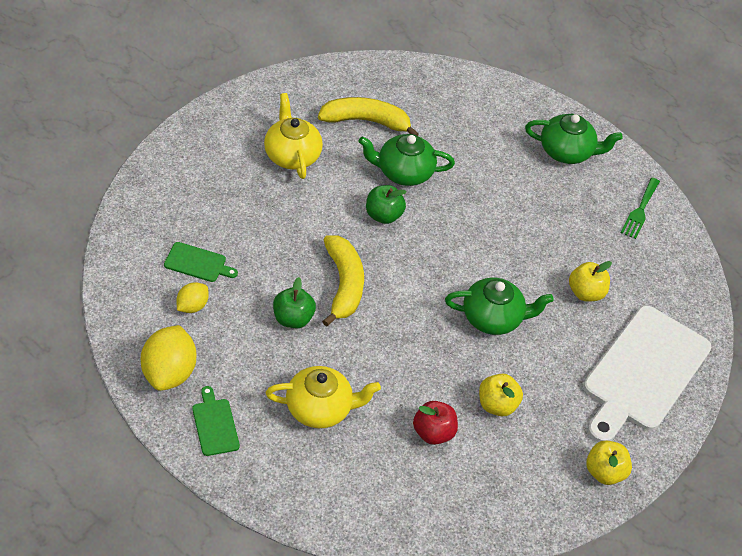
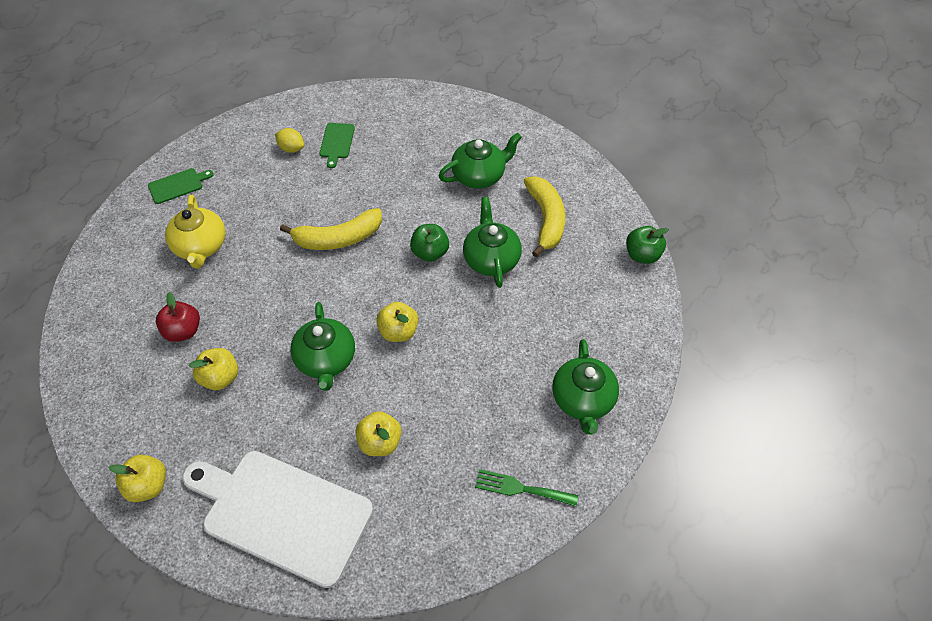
camera: 85 degrees right, 5 degrees up
yellow lemon [141,325,196,391] -> none
yellow teapot [264,93,323,179] -> green teapot [438,132,522,189]
green apple [273,277,316,328] -> green apple moved to [626,226,669,264]
none -> yellow apple [376,302,418,342]

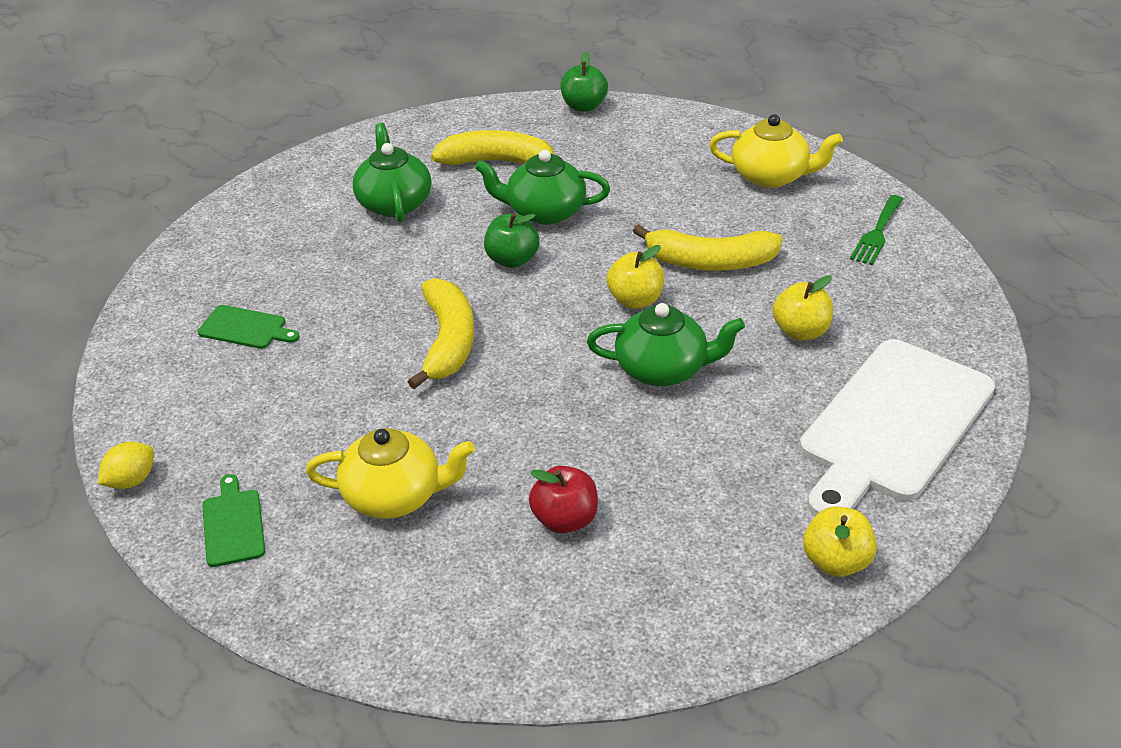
camera: 75 degrees left, 15 degrees down
yellow apple [189,348,238,390] -> none
yellow lemon [275,128,304,153] -> yellow lemon moved to [98,442,154,489]
green teapot [552,339,619,434] -> yellow teapot [709,114,843,188]
none -> yellow banana [633,224,783,271]

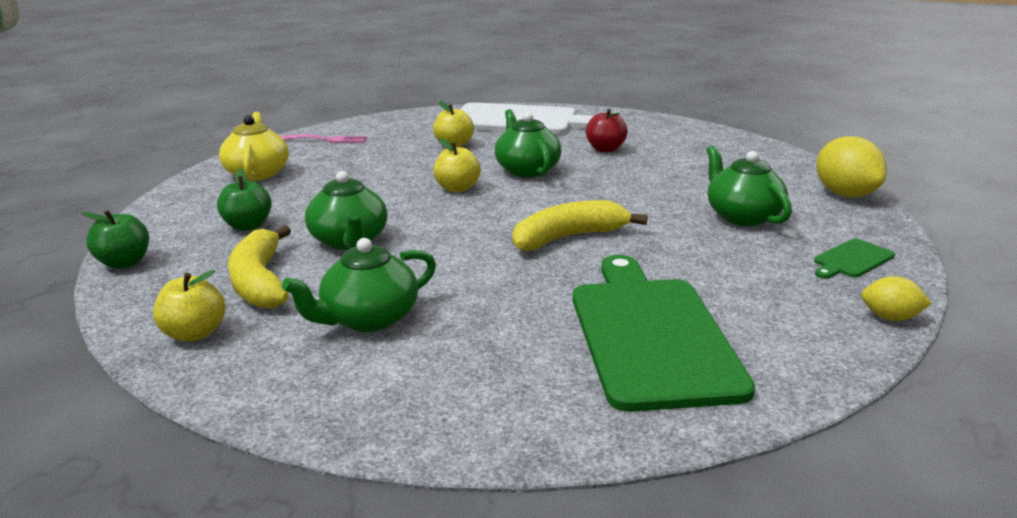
camera: 115 degrees left, 15 degrees down
green cutting board [198,305,300,349] -> green cutting board [573,255,755,412], size x2.37
yellow teapot [306,428,475,519] -> green teapot [707,145,792,226]
green apple [484,213,540,268] -> green apple moved to [217,168,272,231]
red apple [529,466,598,533] -> red apple moved to [586,109,628,152]
yellow banana [633,224,783,271] -> none
yellow apple [803,506,877,577] -> yellow apple moved to [153,270,226,341]
green fork [850,195,903,265] -> pink fork [280,134,367,143]
none -> yellow lemon [816,136,887,197]

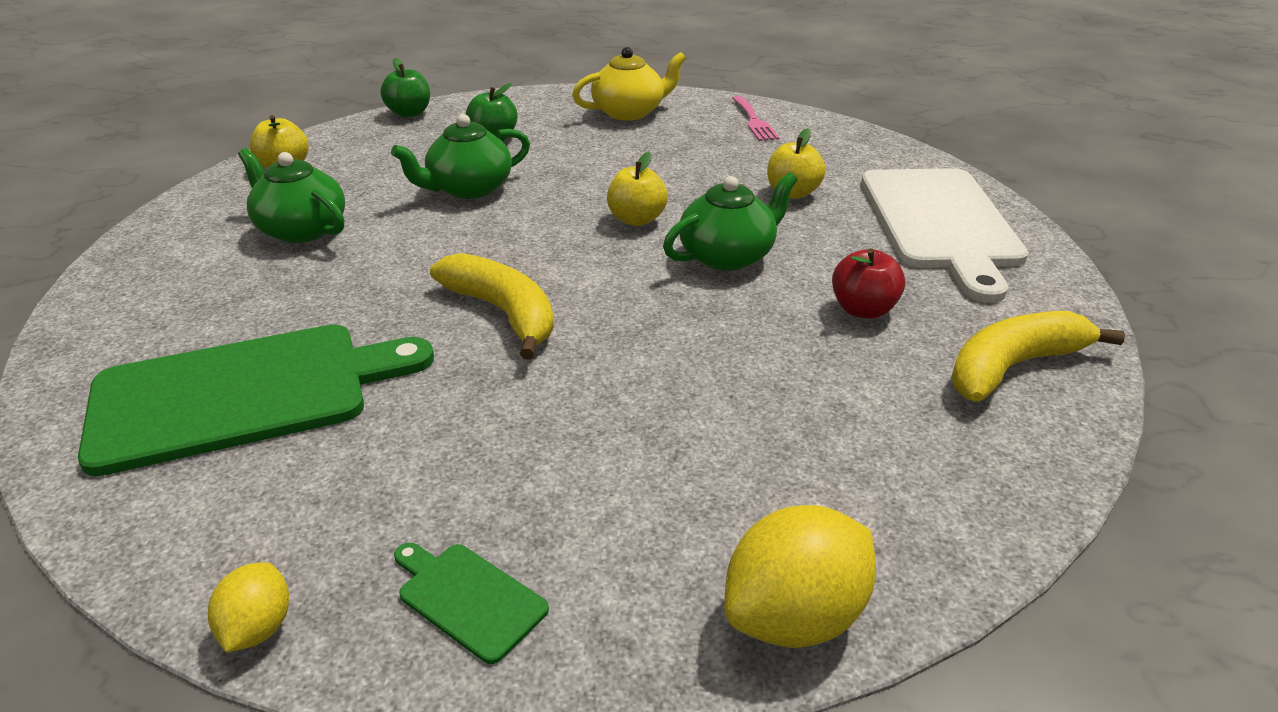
camera: 75 degrees right, 10 degrees up
yellow banana [228,225,291,308] -> yellow banana moved to [951,311,1125,402]
green teapot [707,145,792,226] -> none

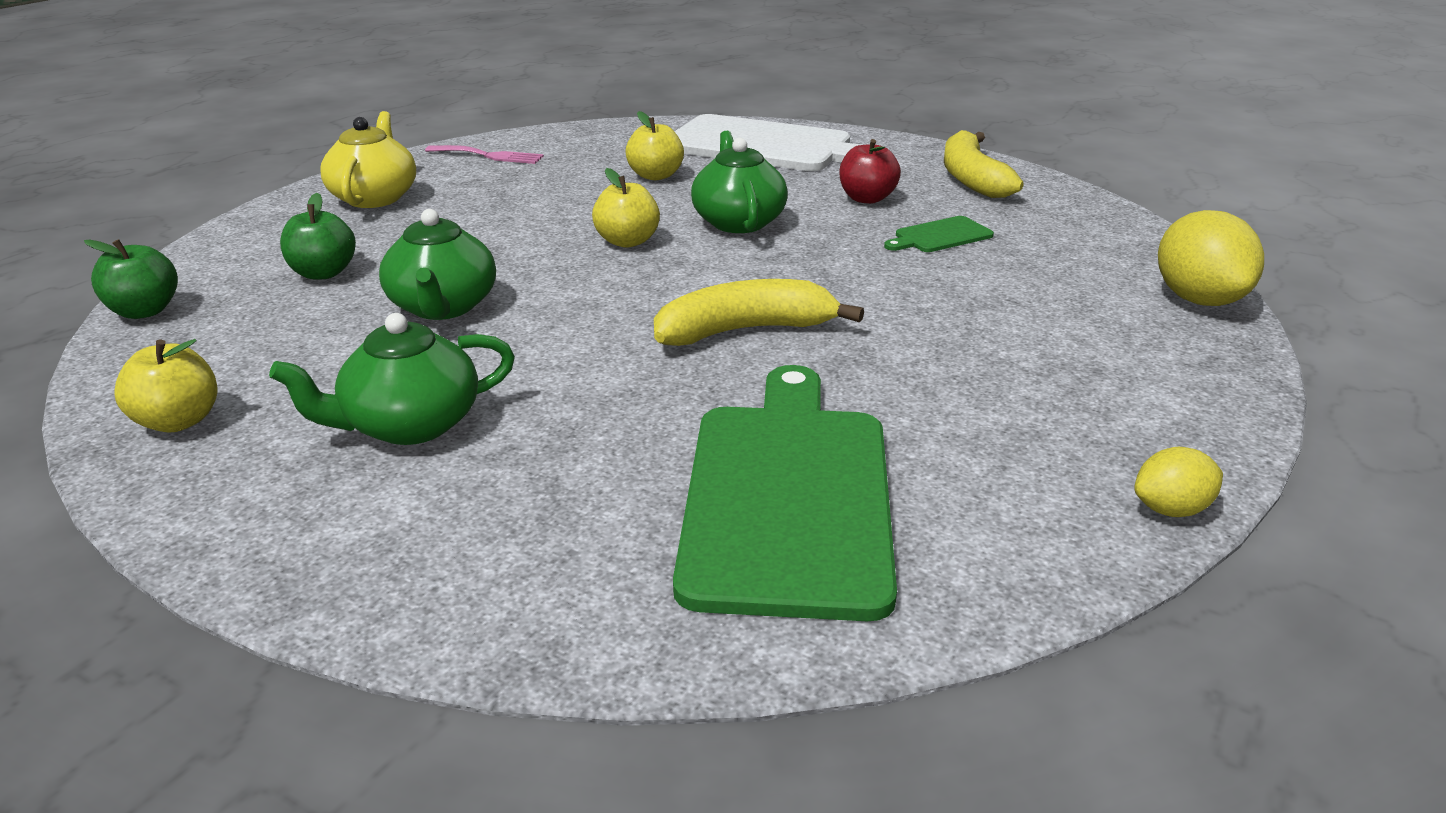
camera: 65 degrees left, 5 degrees down
yellow lemon [208,562,289,653] -> yellow lemon turned 45 degrees counterclockwise [1134,447,1223,517]
green cutting board [394,543,549,664] -> green cutting board moved to [884,216,994,252]

